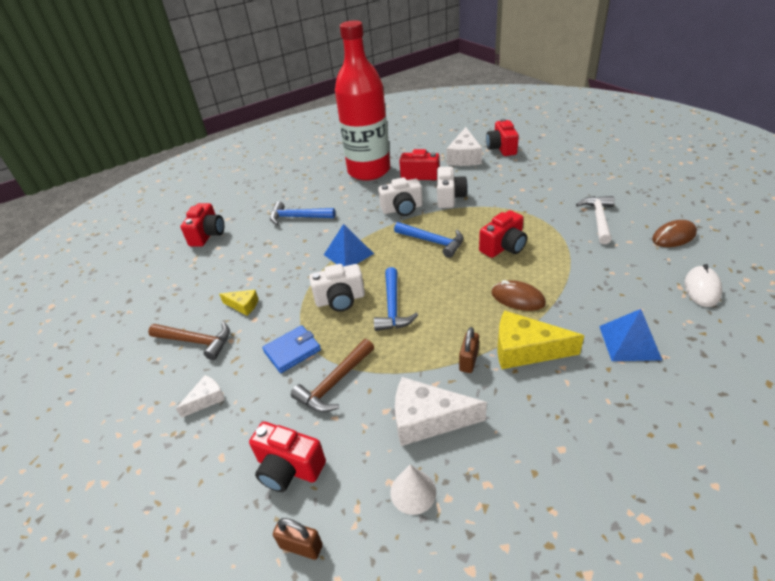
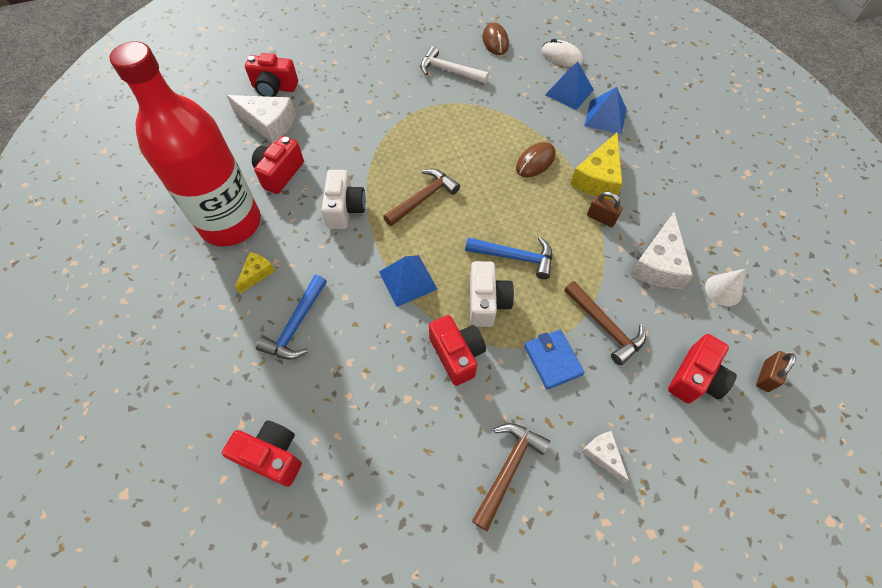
camera: 80 degrees left, 20 degrees up
yellow cheese [219,290,259,316] -> yellow cheese moved to [235,252,275,294]
blue hammer [394,222,463,258] -> brown hammer [383,169,460,226]
white camera [437,166,468,208] -> none
red camera [479,210,527,258] -> red camera moved to [429,315,486,386]
none -> blue pyramid [545,61,594,110]

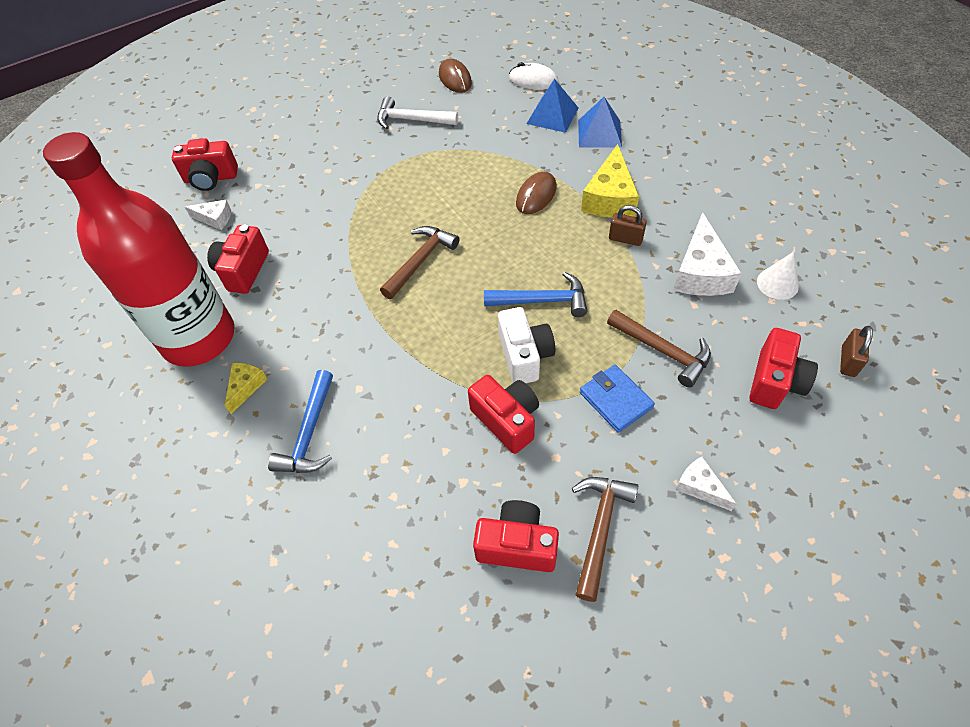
camera: 10 degrees left, 5 degrees down
red camera [222,420,302,487] -> red camera moved to [473,500,559,572]
white cheese [226,95,296,143] -> white cheese [185,200,231,230], size x0.54
white camera [321,170,366,229] -> none
blue pyramid [379,255,438,307] -> none

